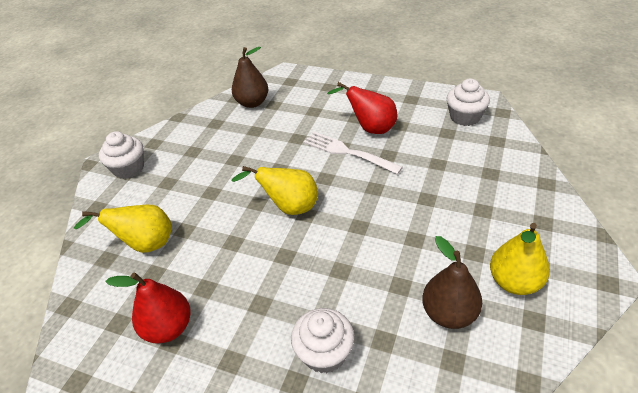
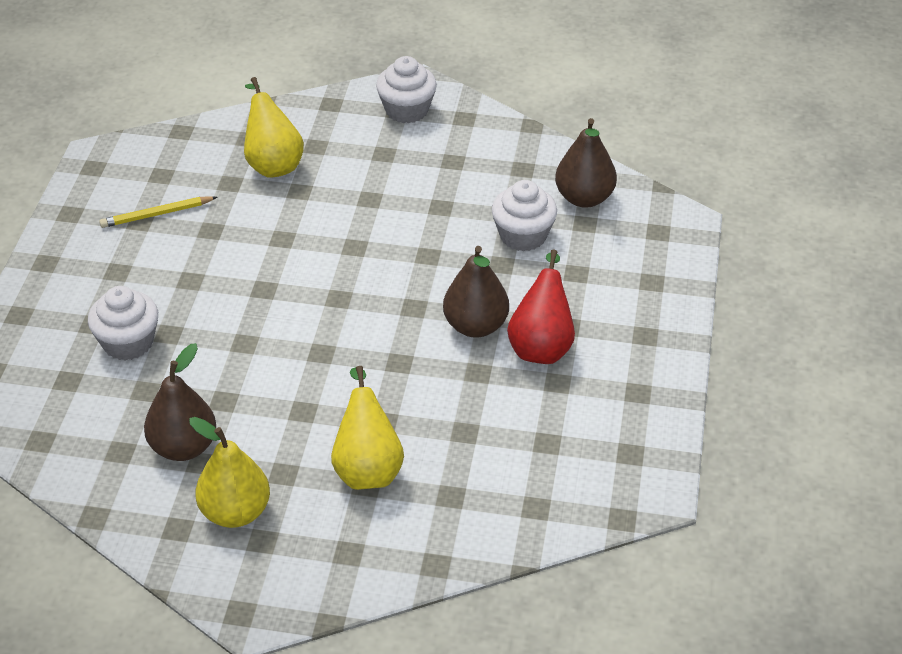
camera: 75 degrees right, 0 degrees up
red pear [105,273,190,344] -> yellow pencil [99,196,217,228]
yellow pear [231,166,318,215] -> yellow pear moved to [331,366,404,490]
white fork [304,132,403,174] -> brown pear [443,246,509,338]
white cupcake [447,79,490,126] -> white cupcake moved to [492,180,557,251]

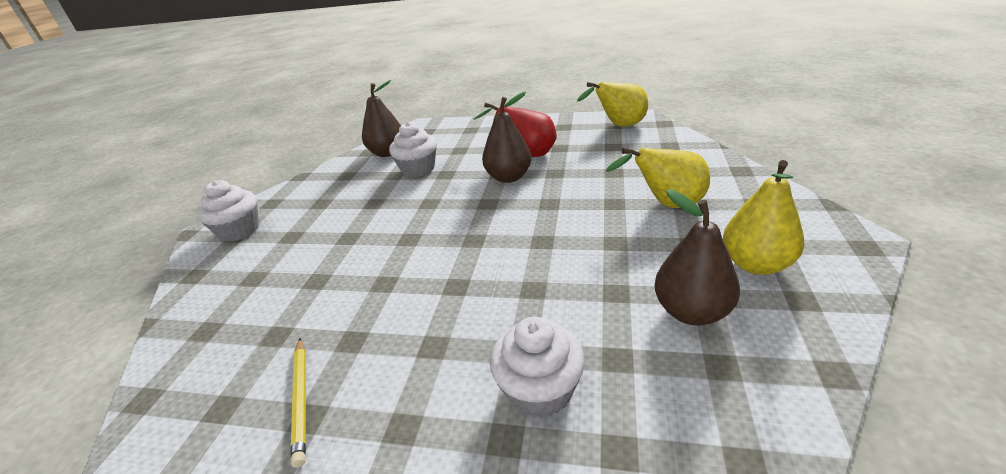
camera: 85 degrees left, 10 degrees down
yellow pear [244,77,304,177] -> yellow pear moved to [577,82,648,127]

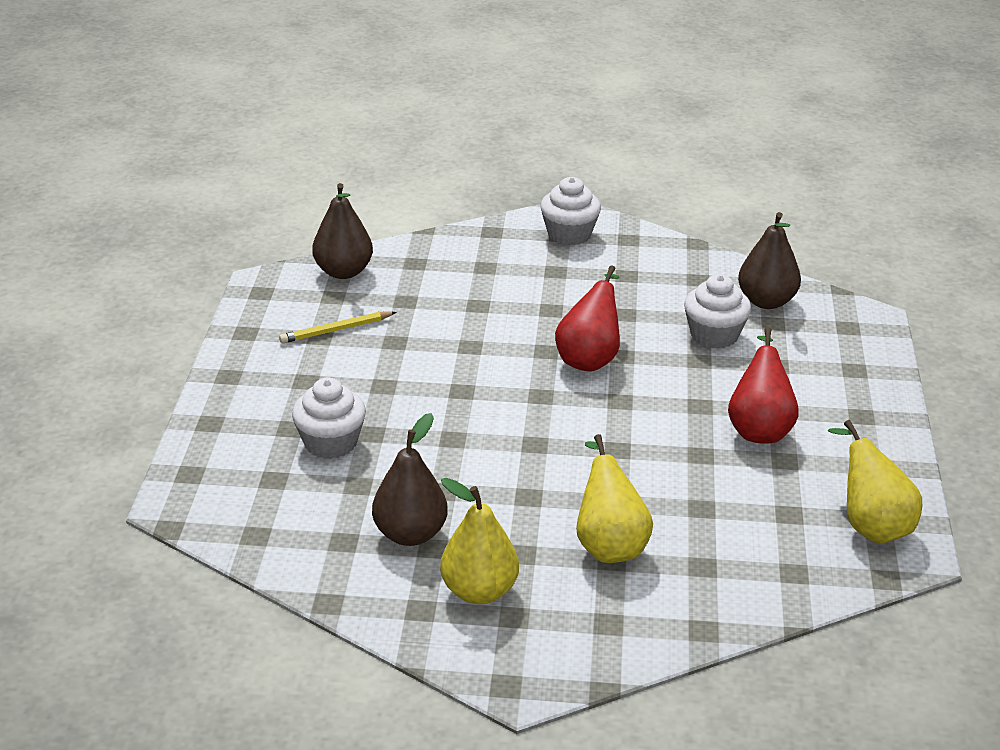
camera: 80 degrees right, 0 degrees up
brown pear [482,92,532,183] -> brown pear moved to [312,183,373,279]
none -> red pear [555,265,620,372]

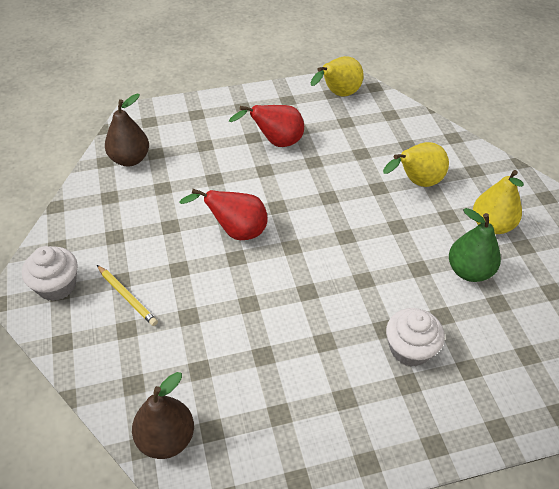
camera: 110 degrees left, 15 degrees up
yellow pencil [279,312,396,343] -> yellow pencil moved to [97,265,158,326]
brown pear [372,413,448,546] -> green pear [449,208,501,282]
white cupcake [684,274,751,348] -> none

